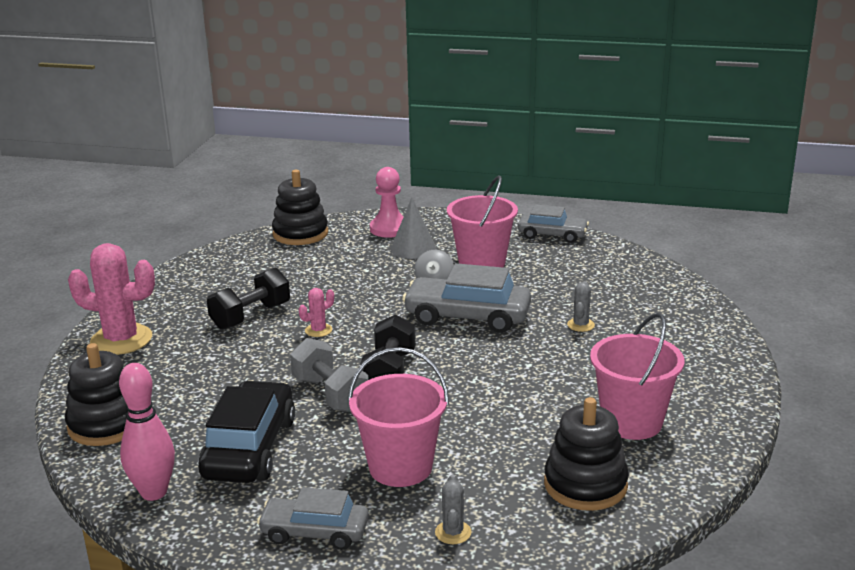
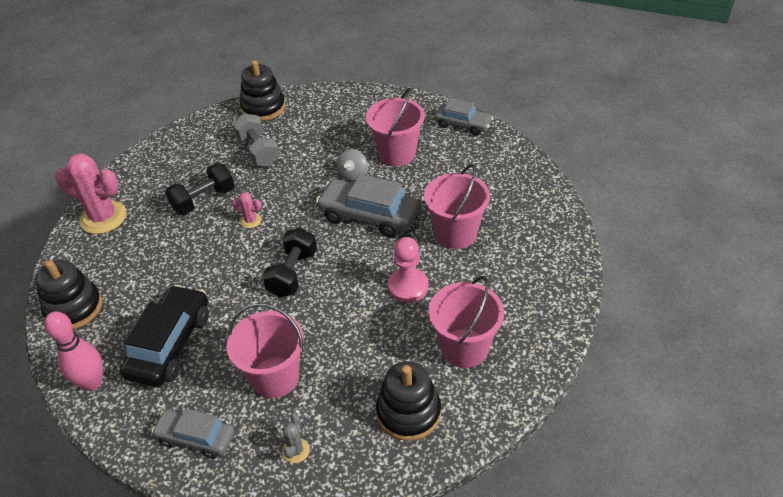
camera: 10 degrees right, 20 degrees up
grey dumbbell [290,338,369,412] -> grey dumbbell moved to [233,114,280,167]
pink cactus [299,288,334,337] -> pink cactus turned 45 degrees clockwise [232,192,261,228]
pink pawn [370,167,403,238] -> pink pawn moved to [388,237,428,303]
grey cone [391,197,436,259] -> none
grey cactus [567,281,595,332] -> pink bucket [424,164,490,249]

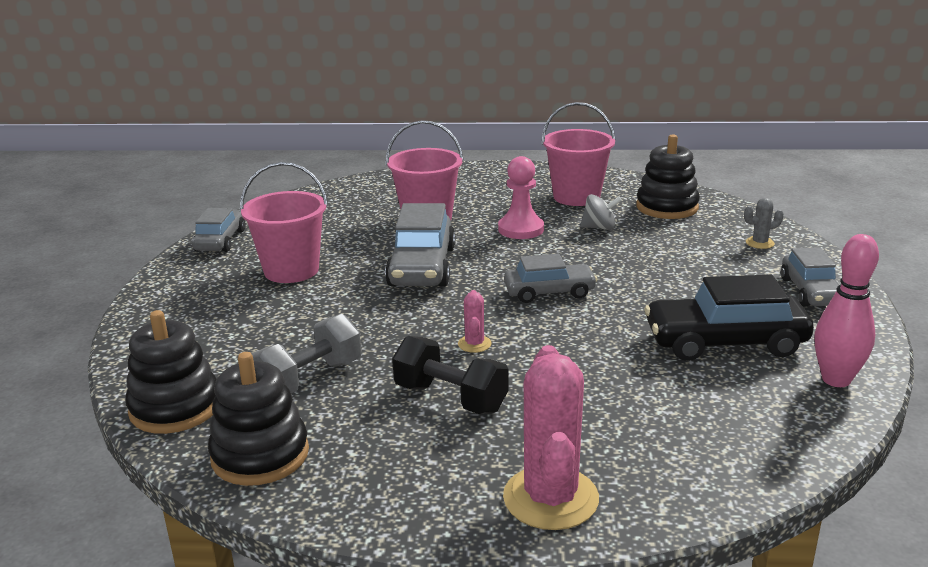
camera: 110 degrees left, 20 degrees down
black stacking toy [35,260,102,329] -> black stacking toy moved to [208,352,309,486]
pink bucket [227,303,304,398] -> none
black dumbbell [262,227,317,297] -> grey car [504,254,598,303]
grey spinning top [337,149,367,182] -> grey spinning top moved to [580,194,622,230]

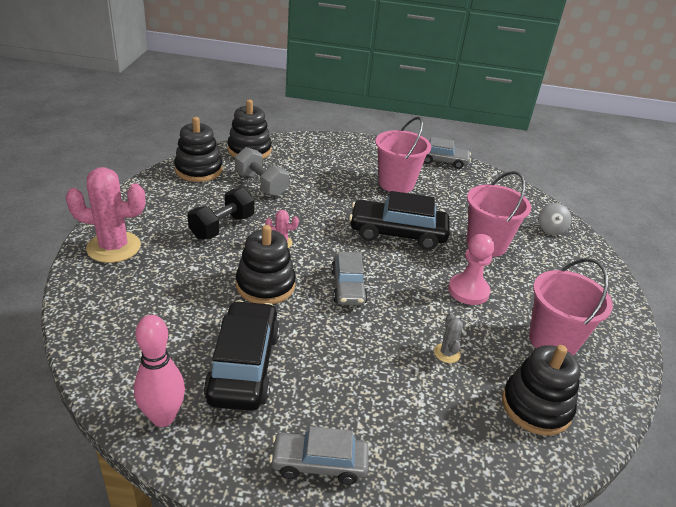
camera: 90 degrees right, 10 degrees up
grey car [385,203,456,287] -> black car [349,191,450,250]
grey spinning top [580,194,622,230] -> grey spinning top moved to [539,203,571,235]
grey cactus [744,198,784,249] -> grey cactus moved to [434,312,463,363]
none -> black stacking toy [236,225,296,304]

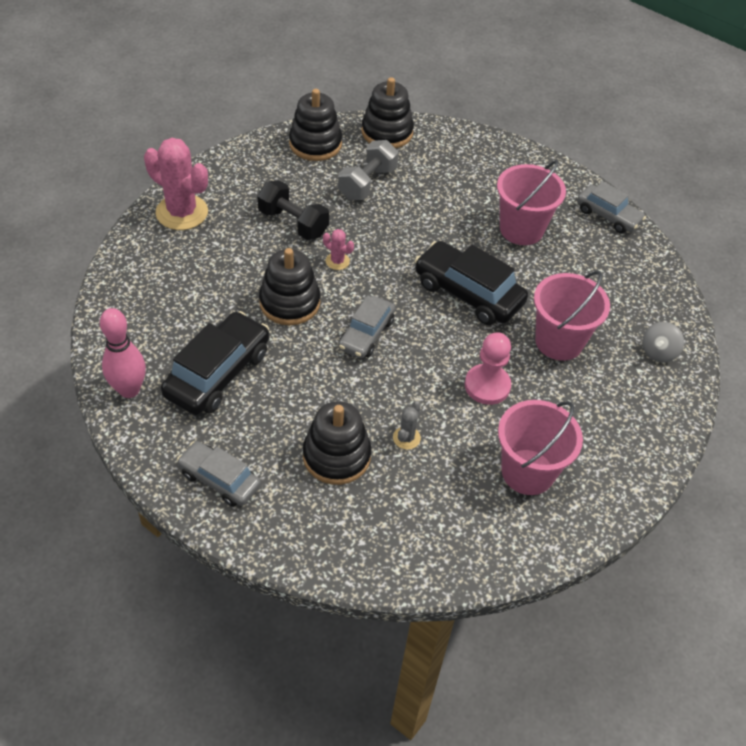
camera: 30 degrees right, 15 degrees up
black dumbbell [188,187,254,240] -> black dumbbell turned 60 degrees clockwise [257,180,329,240]
grey dumbbell [235,147,289,197] -> grey dumbbell turned 45 degrees clockwise [338,140,398,200]
black stacking toy [502,345,581,436] -> black stacking toy moved to [303,401,372,485]

